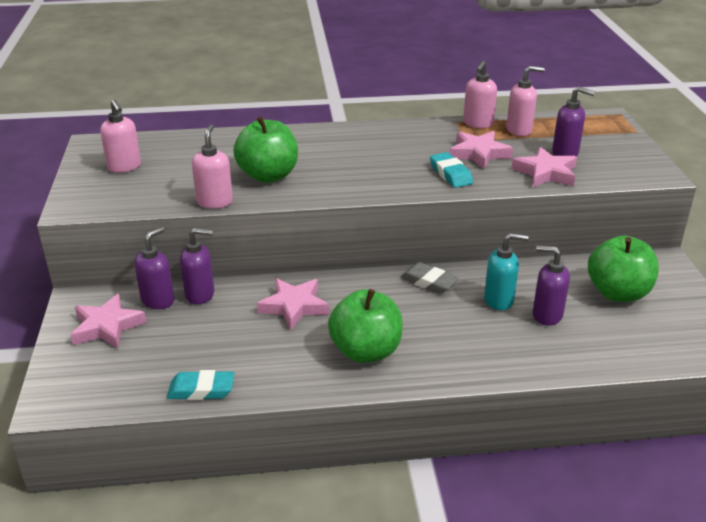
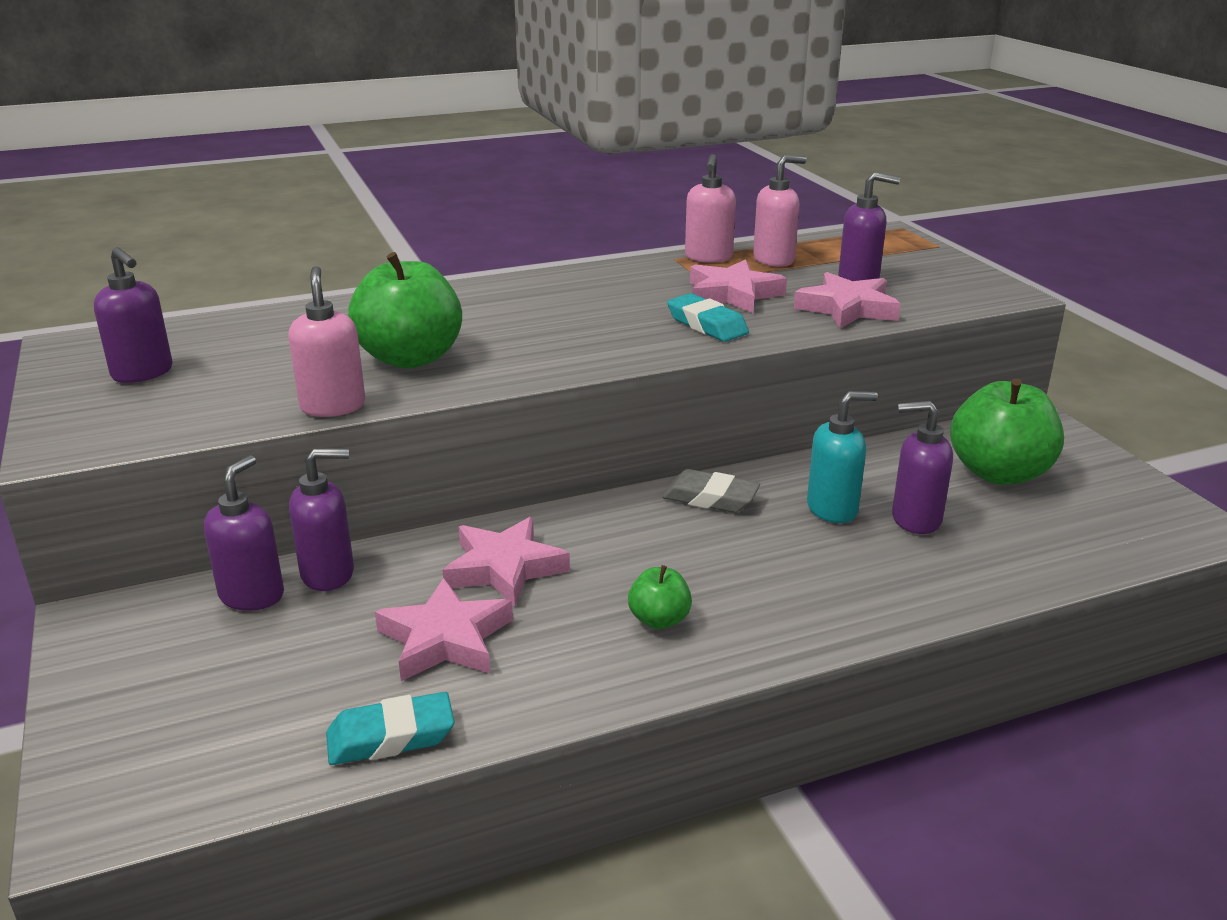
camera: 15 degrees left, 5 degrees down
pink star [71,294,146,349] -> pink star moved to [375,578,513,681]
pink soap dispenser [100,100,141,173] -> purple soap dispenser [94,247,173,383]
green apple [328,289,403,363] -> green apple [628,565,692,629], size x0.49

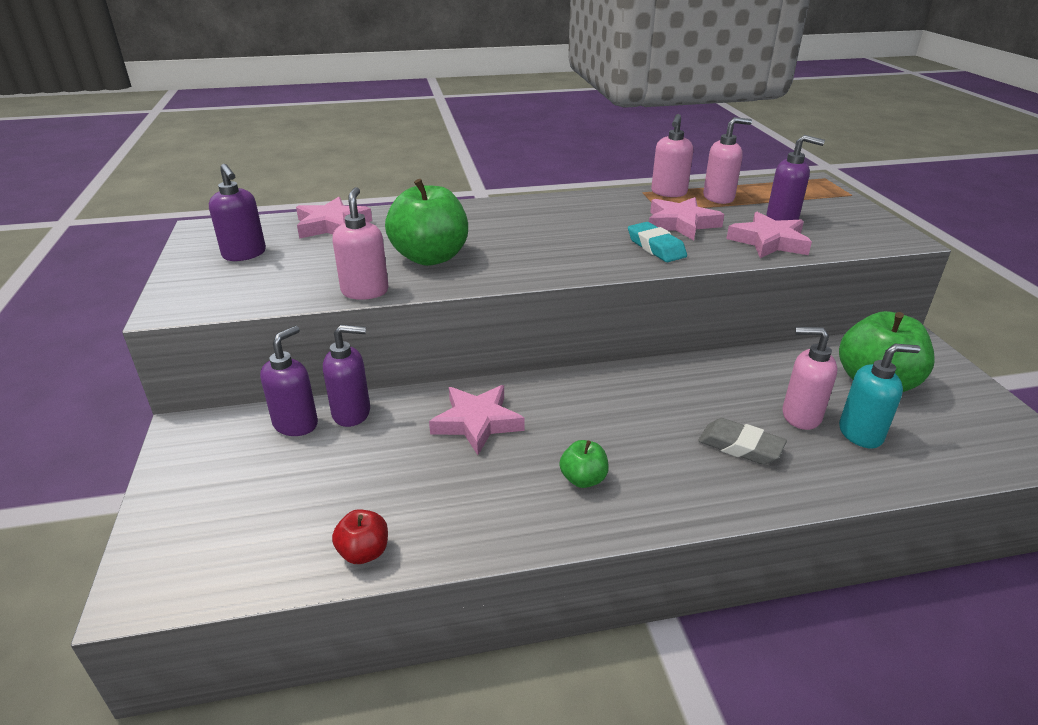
camera: 10 degrees right, 5 degrees up
turquoise eraser [326,692,454,765] -> red apple [332,509,388,564]
pink star [375,578,513,681] -> pink star moved to [296,197,372,239]
grey eraser [662,469,760,513] -> grey eraser moved to [698,418,787,465]
turquoise soap dispenser [807,391,878,523] -> turquoise soap dispenser moved to [839,344,920,448]
purple soap dispenser [892,401,953,534] -> pink soap dispenser [782,327,837,430]

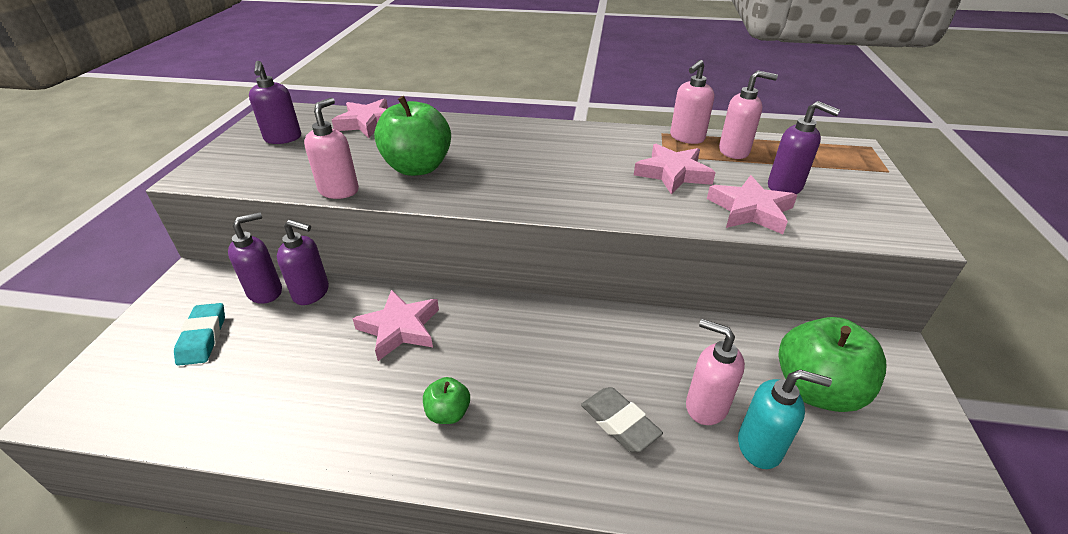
camera: 20 degrees right, 5 degrees up
red apple [332,509,388,564] -> none
turquoise eraser [628,222,687,262] -> turquoise eraser moved to [174,303,225,366]

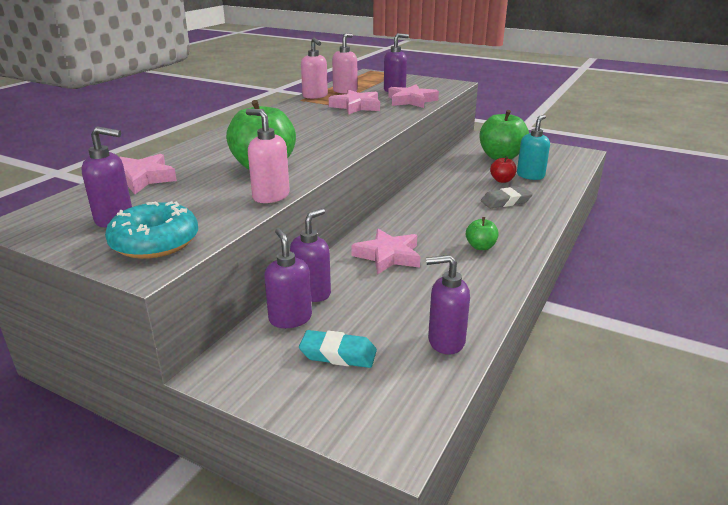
camera: 70 degrees left, 10 degrees down
pink soap dispenser [686,319,745,425] -> red apple [490,156,517,183]
none -> turquoise donut [105,201,198,259]
none -> purple soap dispenser [426,255,470,355]

